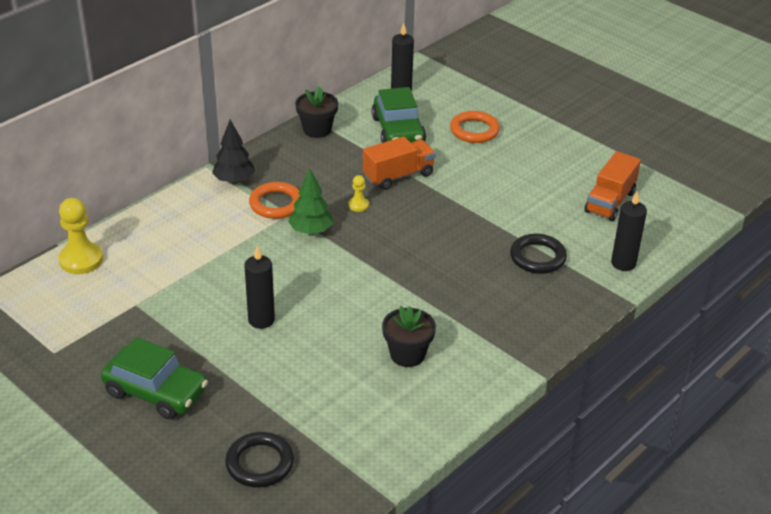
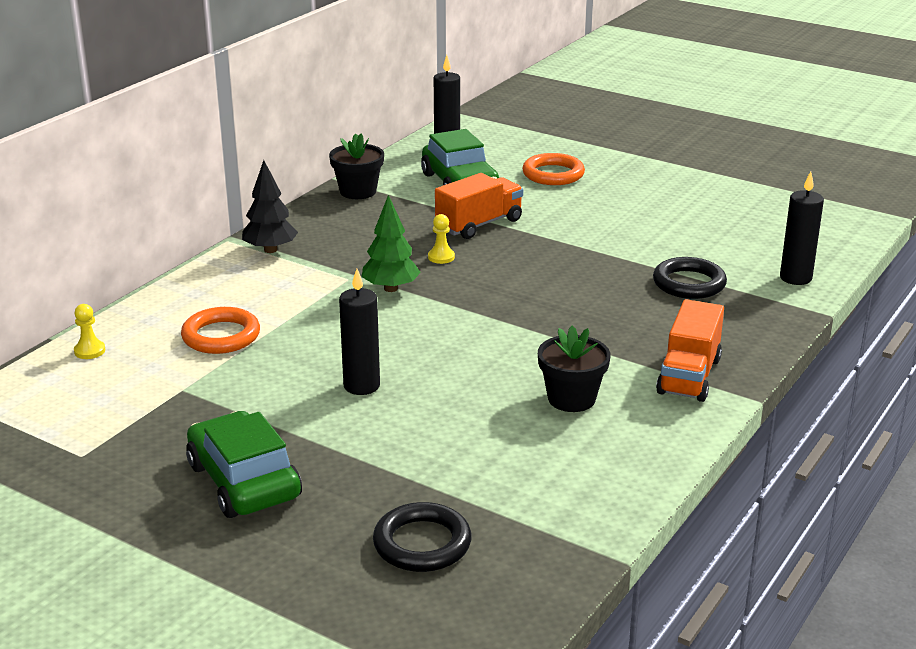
camera: 10 degrees left, 10 degrees down
yellow pawn [59,198,103,274] -> yellow pawn [74,304,105,359], size x0.51
green car [101,337,208,420] -> green car turned 135 degrees counterclockwise [186,411,302,518]
orange ring [249,182,300,219] -> orange ring moved to [181,307,260,354]
orange truck [584,151,641,221] -> orange truck moved to [656,299,724,402]

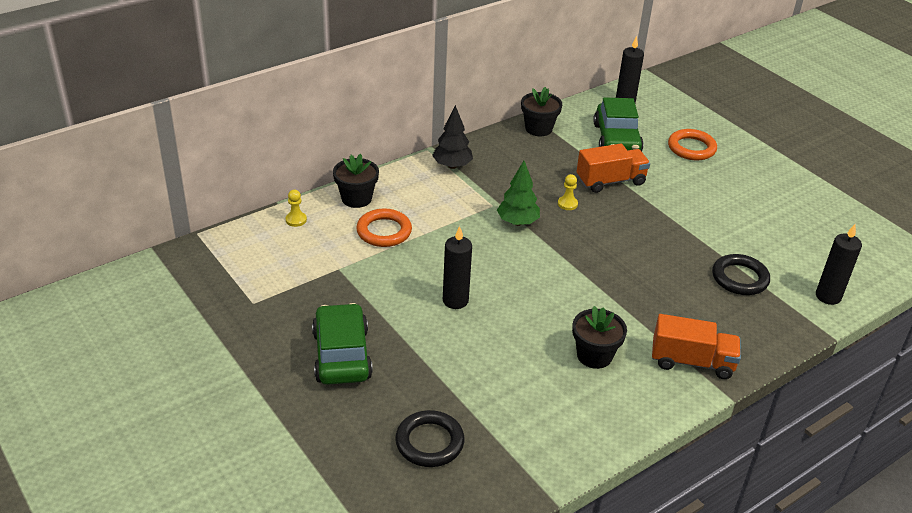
camera: 20 degrees right, 10 degrees up
orange truck [656,299,724,402] -> orange truck turned 120 degrees counterclockwise [652,314,741,379]
none -> black flower pot [333,154,379,208]

